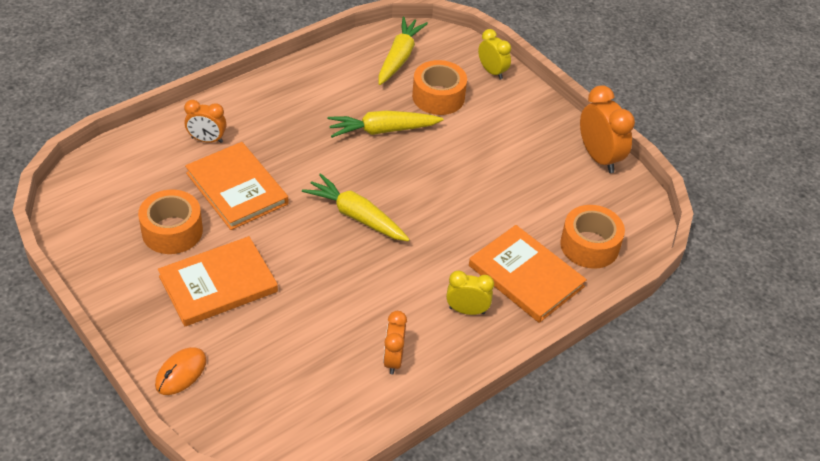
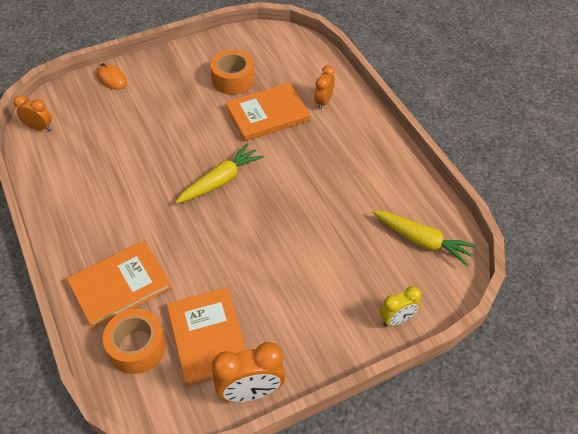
camera: 105 degrees right, 5 degrees up
orange book [158,236,278,326] -> orange book moved to [167,287,246,387]
yellow carrot [328,110,443,138] -> none
orange clock [383,311,407,374] -> orange clock moved to [14,95,52,131]
orange tape [412,60,467,115] -> none
yellow clock [446,271,494,315] -> none

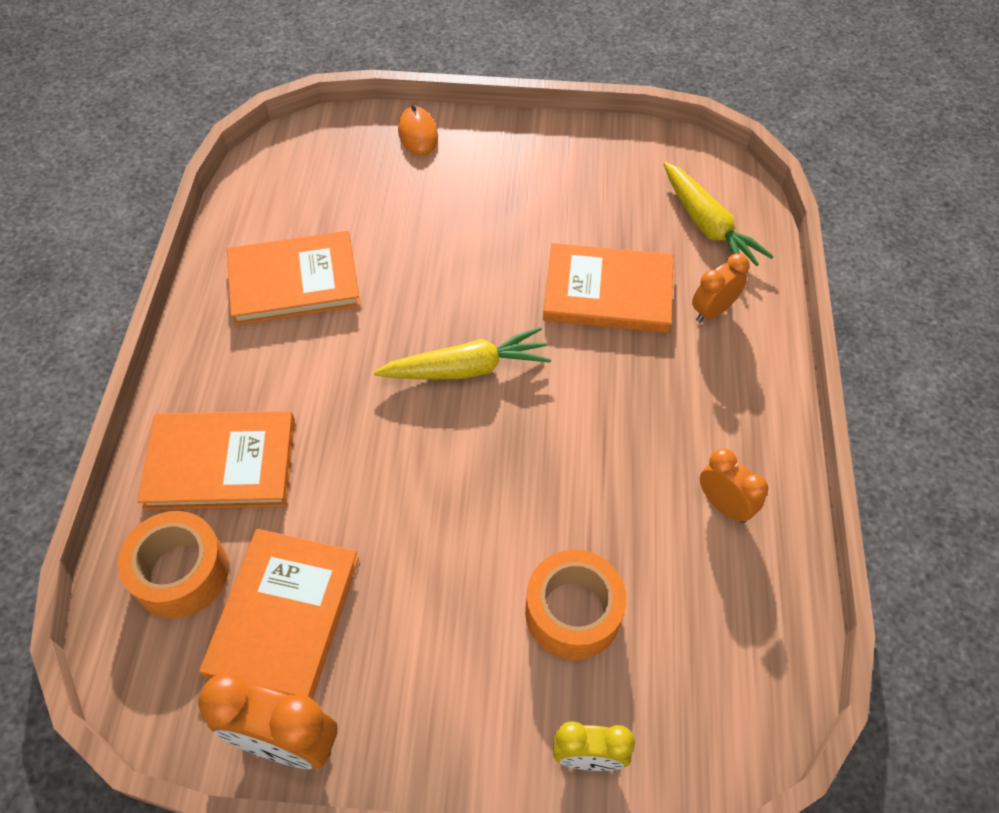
camera: 30 degrees right, 5 degrees up
orange clock [14,95,52,131] -> orange clock moved to [700,448,768,523]
orange tape [210,50,255,95] -> orange tape moved to [525,549,627,660]
yellow carrot [372,210,478,266] -> yellow carrot moved to [663,162,774,266]
none -> orange book [227,231,360,325]

